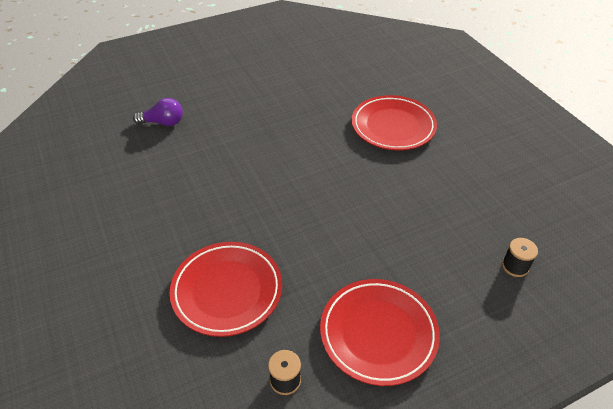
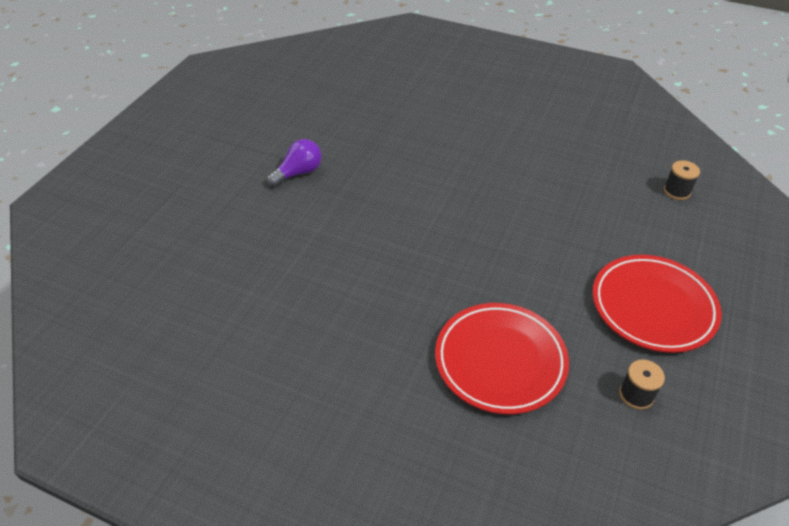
camera: 40 degrees left, 0 degrees up
purple light bulb [133,98,183,126] -> purple light bulb moved to [267,139,322,187]
red plate [352,95,437,150] -> none

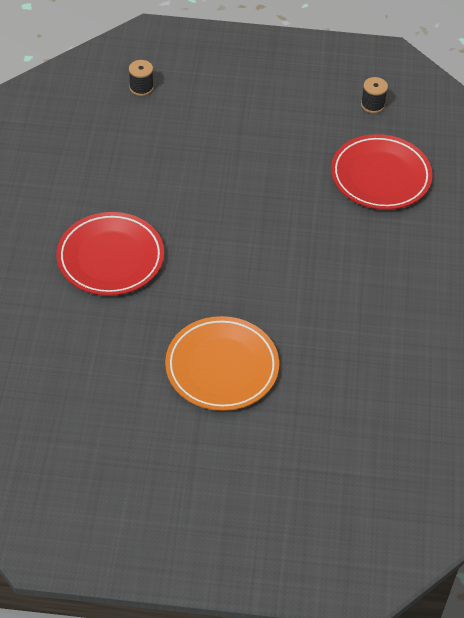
camera: 110 degrees left, 5 degrees up
purple light bulb [267,139,322,187] -> orange plate [165,316,279,411]
red plate [593,255,722,353] -> red plate moved to [56,212,164,296]

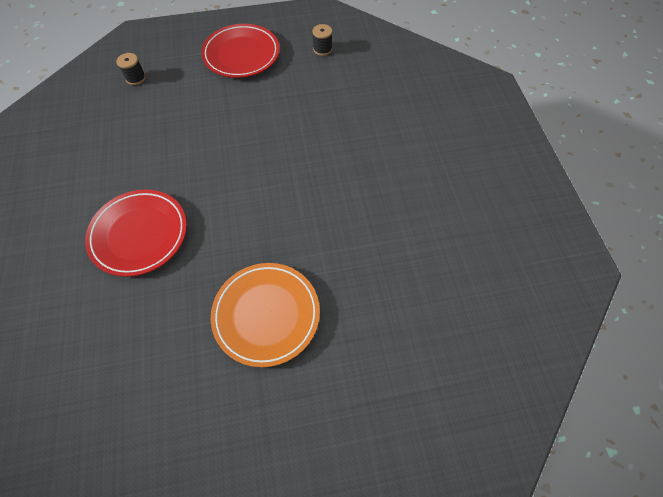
camera: 15 degrees left, 10 degrees up
red plate [331,134,433,210] -> red plate moved to [201,24,280,78]

